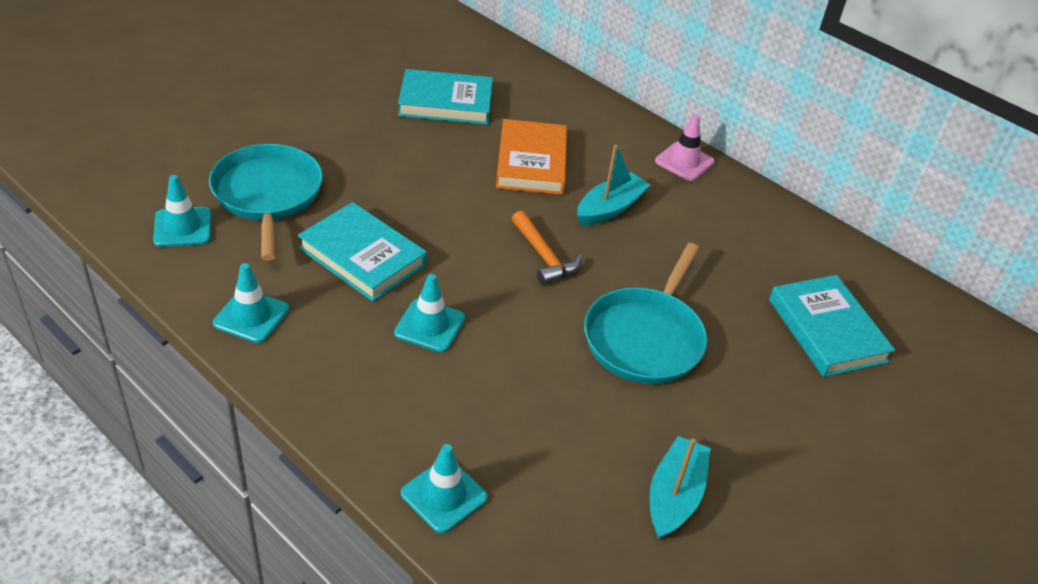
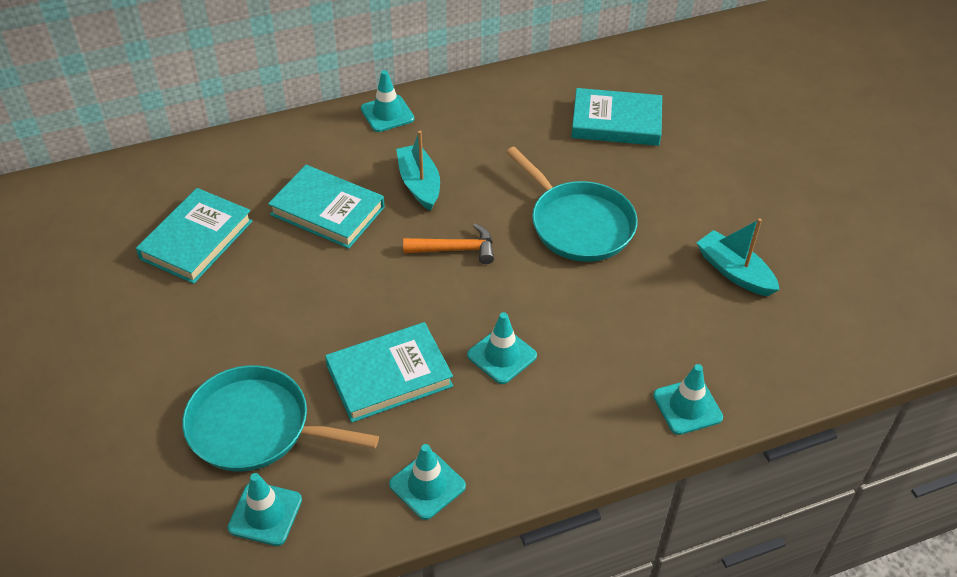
camera: 60 degrees left, 5 degrees up
orange book [496,119,567,195] -> turquoise book [268,165,385,249]
pink traffic cone [655,114,715,181] -> turquoise traffic cone [361,70,414,132]

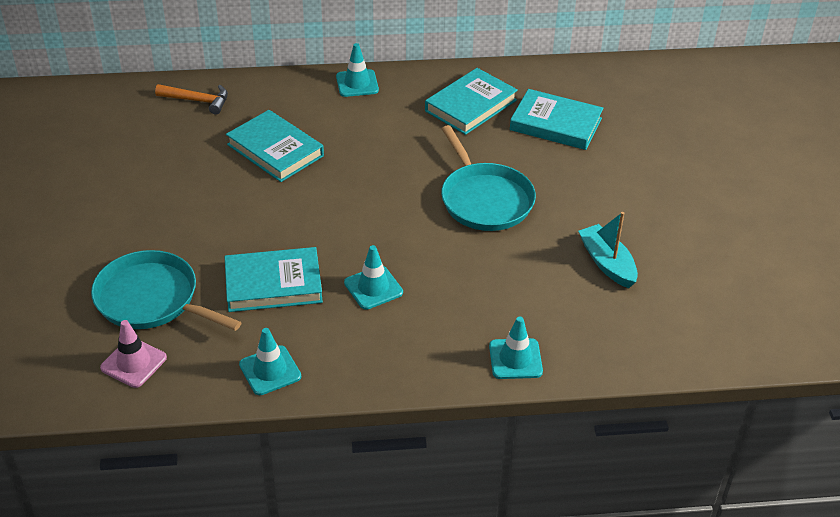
camera: 15 degrees right, 5 degrees down
turquoise book [136,188,253,284] -> turquoise book moved to [425,68,518,135]
turquoise traffic cone [227,473,302,546] -> pink traffic cone [100,320,167,388]
turquoise boat [396,131,440,211] -> none
orange hammer [403,223,494,264] -> orange hammer moved to [155,84,228,115]

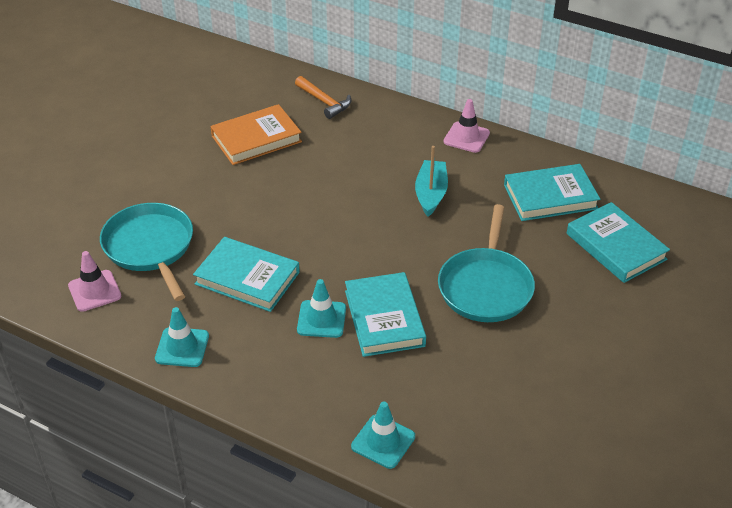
camera: 35 degrees right, 0 degrees up
turquoise book [226,110,324,182] -> turquoise book moved to [345,272,426,357]
turquoise traffic cone [336,43,379,97] -> pink traffic cone [443,99,490,153]
turquoise boat [578,212,638,288] -> turquoise boat moved to [415,146,448,217]
none -> orange book [210,104,302,165]

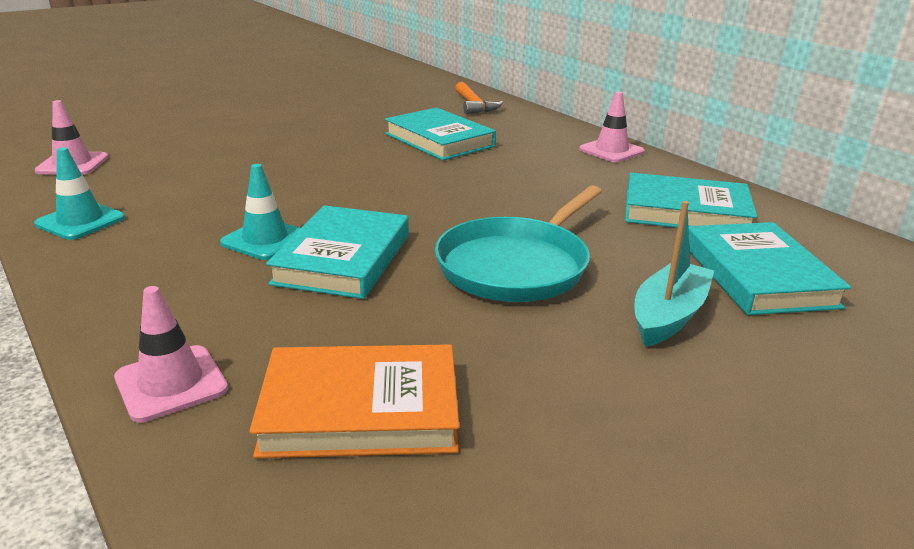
camera: 25 degrees right, 15 degrees down
turquoise pan [100,203,193,301] -> none
turquoise book [193,237,300,312] -> turquoise book moved to [385,107,496,161]
orange book [210,104,302,165] -> orange book moved to [249,344,459,458]
turquoise traffic cone [351,402,415,469] -> pink traffic cone [114,286,228,422]
turquoise boat [415,146,448,217] -> turquoise boat moved to [635,201,714,347]

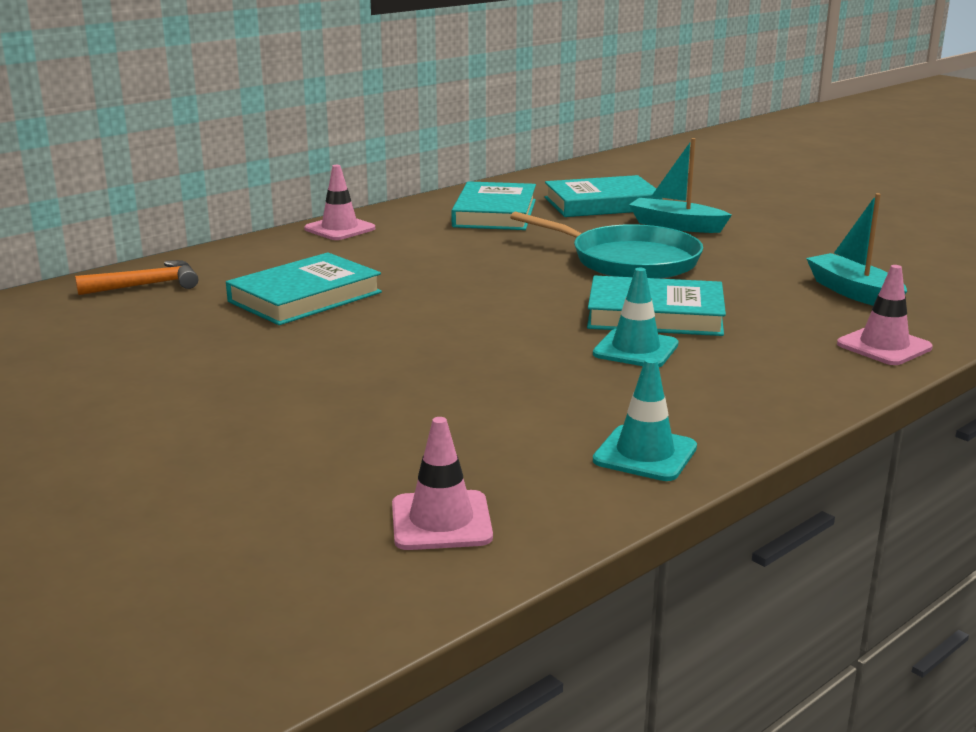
camera: 95 degrees left, 5 degrees down
orange book [249,344,459,458] -> turquoise boat [806,193,907,306]

